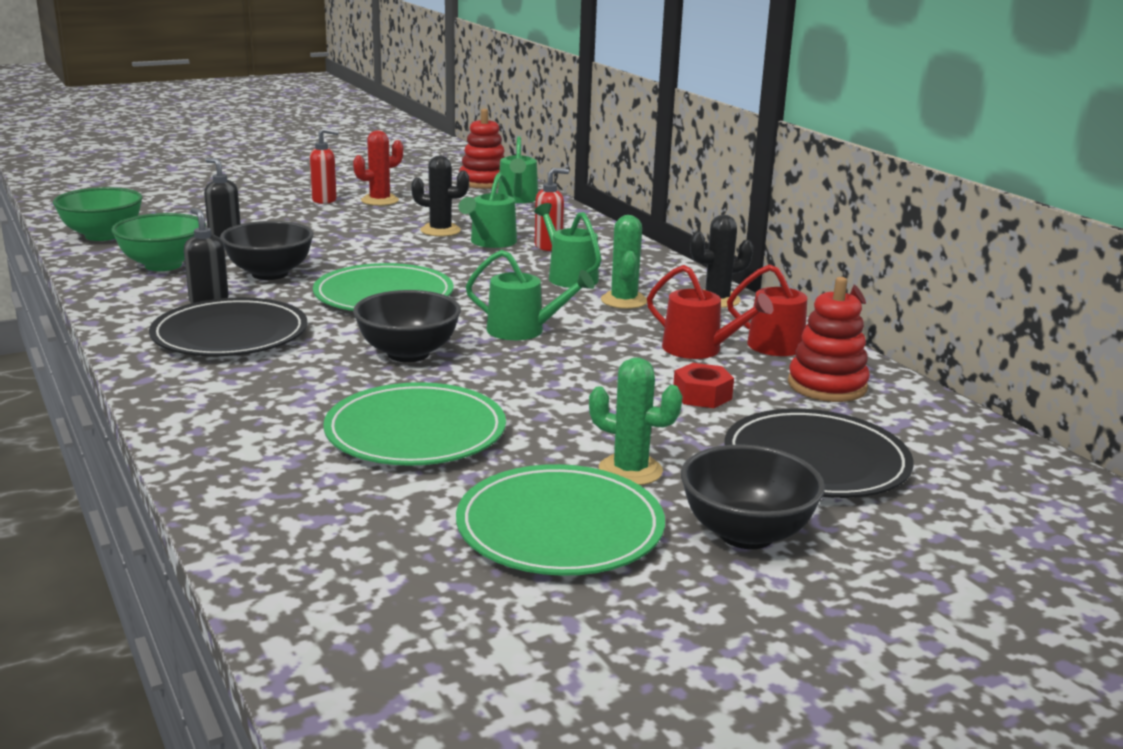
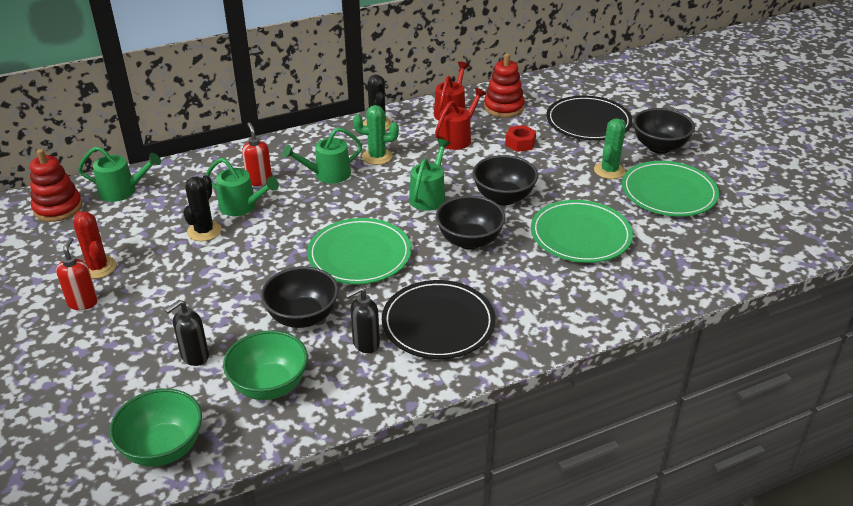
camera: 85 degrees left, 15 degrees up
none -> black bowl [473,155,538,205]

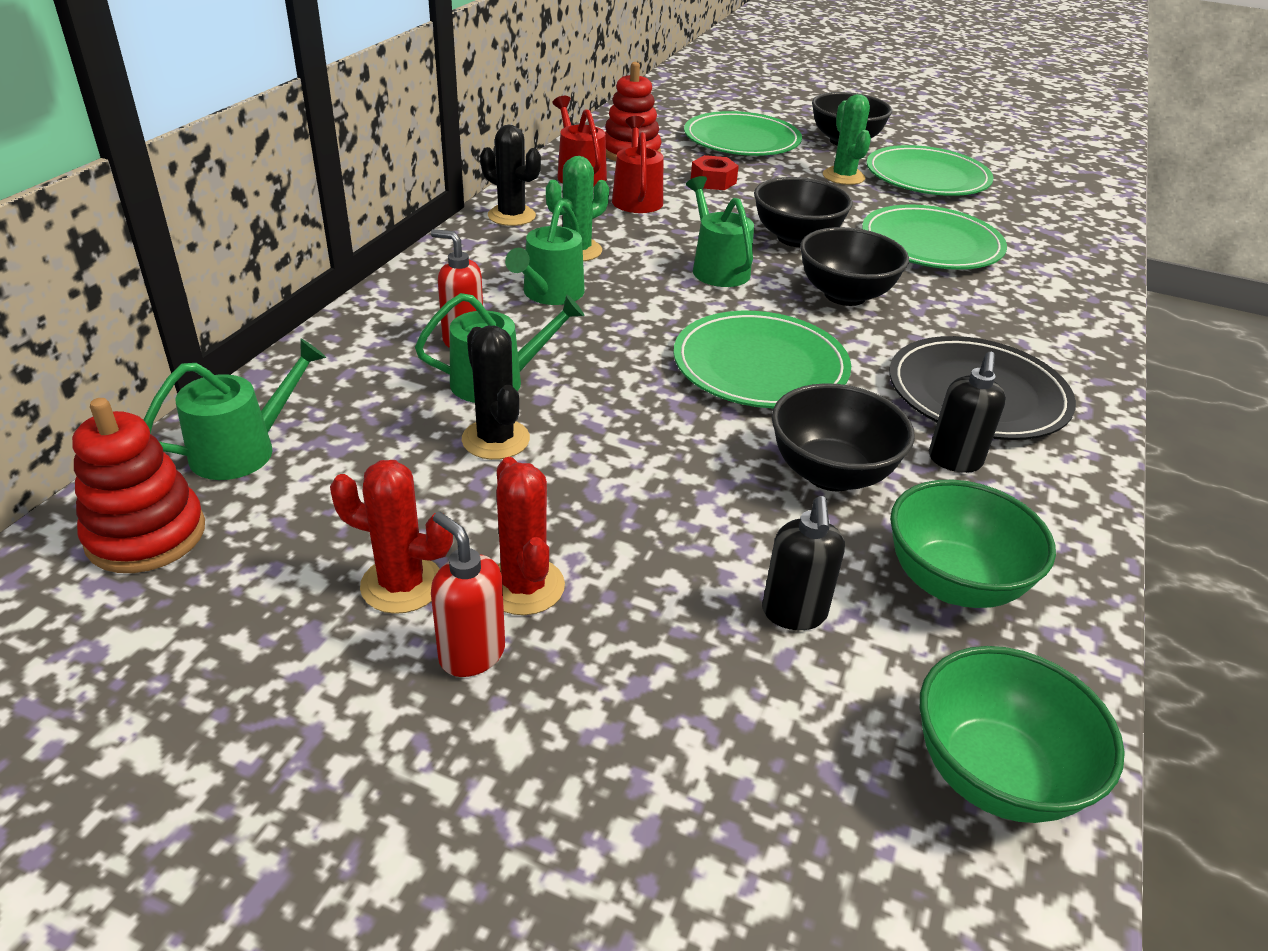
camera: 45 degrees left, 0 degrees up
black plate [546,96,632,140] -> green plate [684,111,802,156]
none -> red cactus [496,457,565,615]

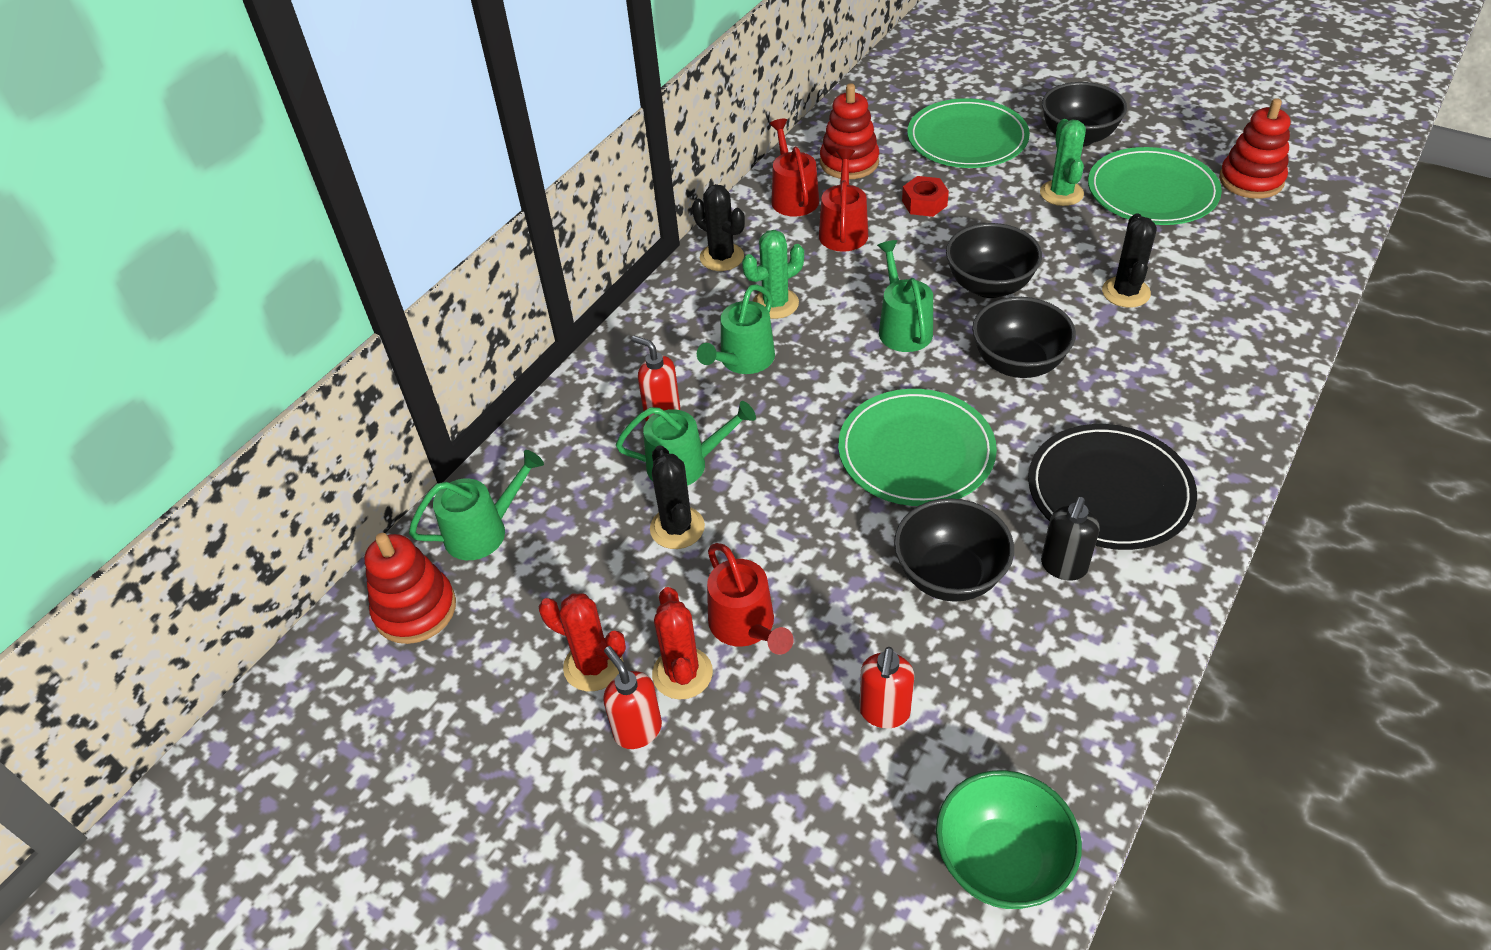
camera: 15 degrees right, 10 degrees up
black soap dispenser [762,496,845,630] -> red soap dispenser [859,647,914,728]
green plate [862,204,1007,269] -> black cactus [1102,213,1157,308]
green bowl [890,480,1056,608] -> none
none -> red watering can [707,543,793,655]
none -> red stacking toy [1219,98,1291,199]

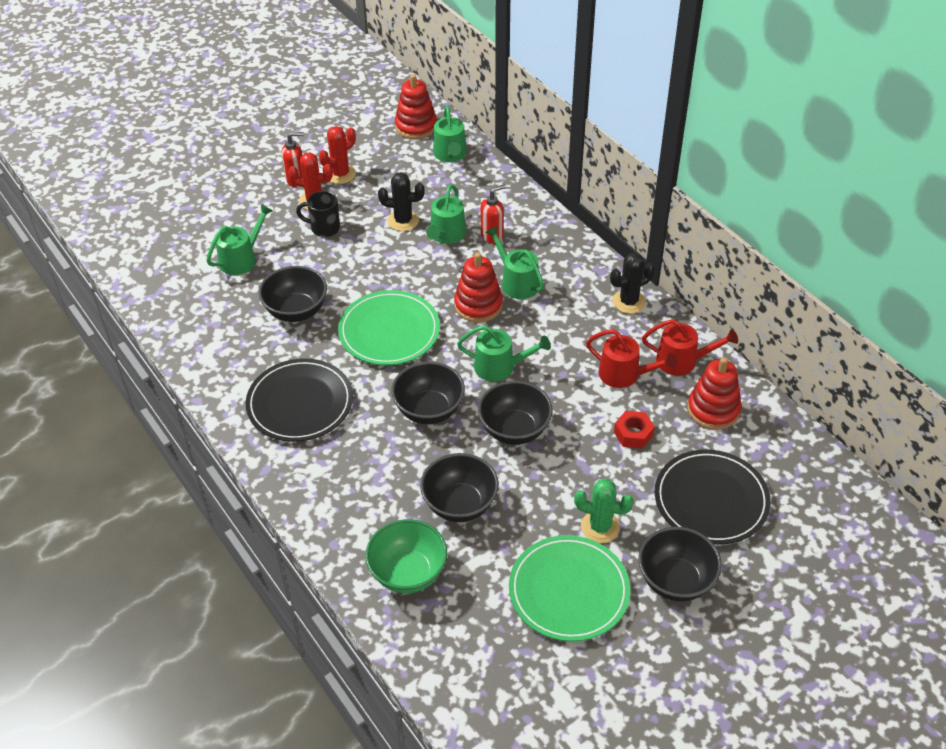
camera: 110 degrees right, 0 degrees up
red watering can [707,543,793,655] -> black mug [296,191,340,237]
green cactus [742,230,804,319] -> none
red soap dispenser [859,647,914,728] -> green watering can [206,204,273,275]
green plate [907,98,1030,168] -> black plate [655,450,771,544]
green bowl [936,770,1082,909] -> green bowl moved to [365,519,447,593]
black soap dispenser [1041,497,1100,581] -> none
black cactus [1102,213,1157,308] -> black bowl [420,453,499,522]
red stacking toy [1219,98,1291,199] -> red stacking toy moved to [454,252,503,322]

